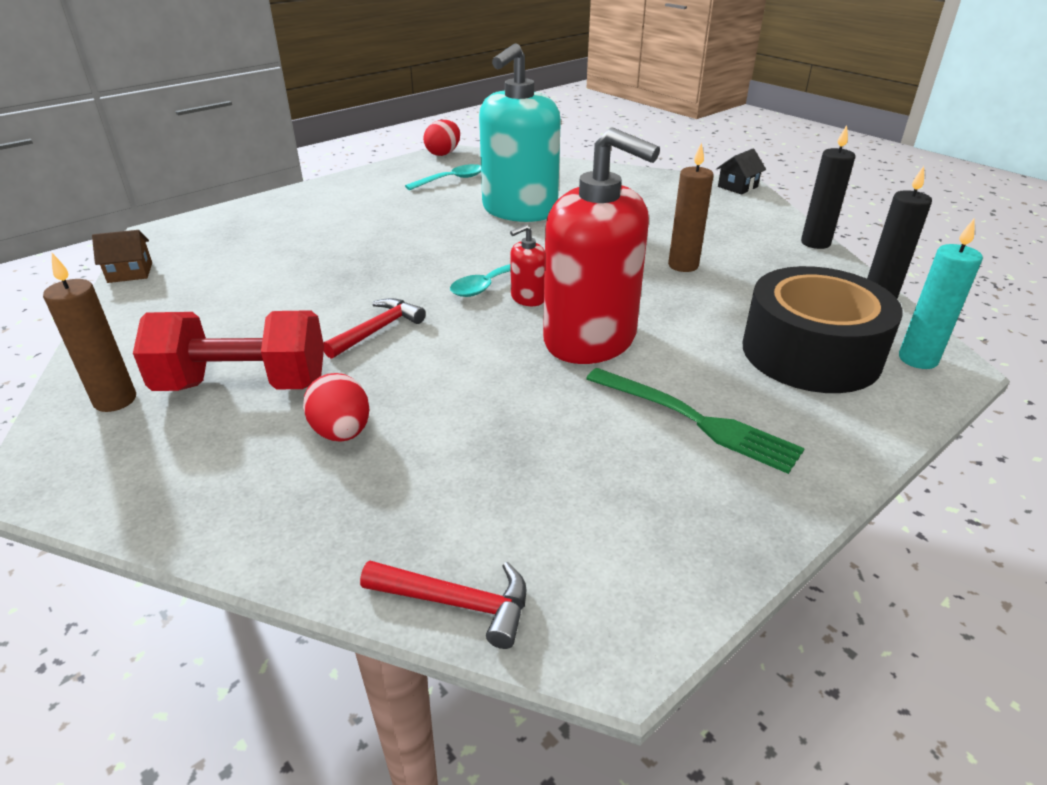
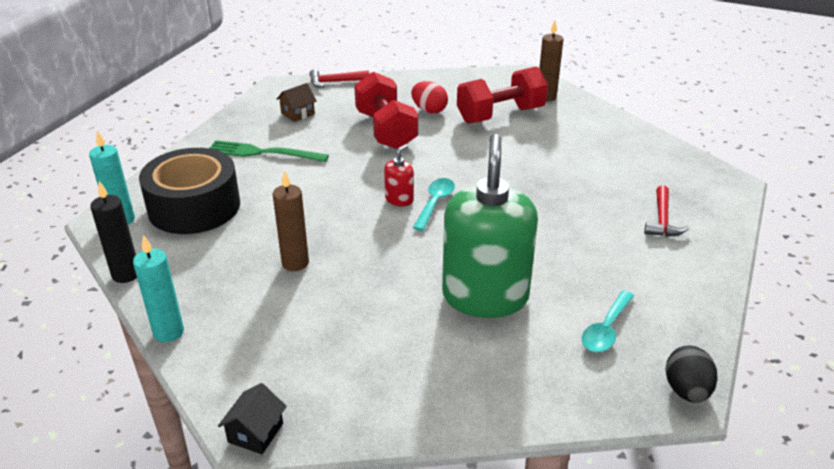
camera: 155 degrees right, 0 degrees up
brown house [92,230,152,283] -> brown house moved to [277,83,317,122]
red hammer [323,298,426,359] -> red hammer moved to [644,185,689,237]
red egg [423,120,460,156] -> black egg [665,345,718,403]
turquoise soap dispenser [479,43,561,222] -> green soap dispenser [442,134,538,318]
red soap dispenser [543,127,660,364] -> none
black candle [801,125,855,249] -> turquoise candle [133,235,184,342]
none -> red dumbbell [354,72,418,149]

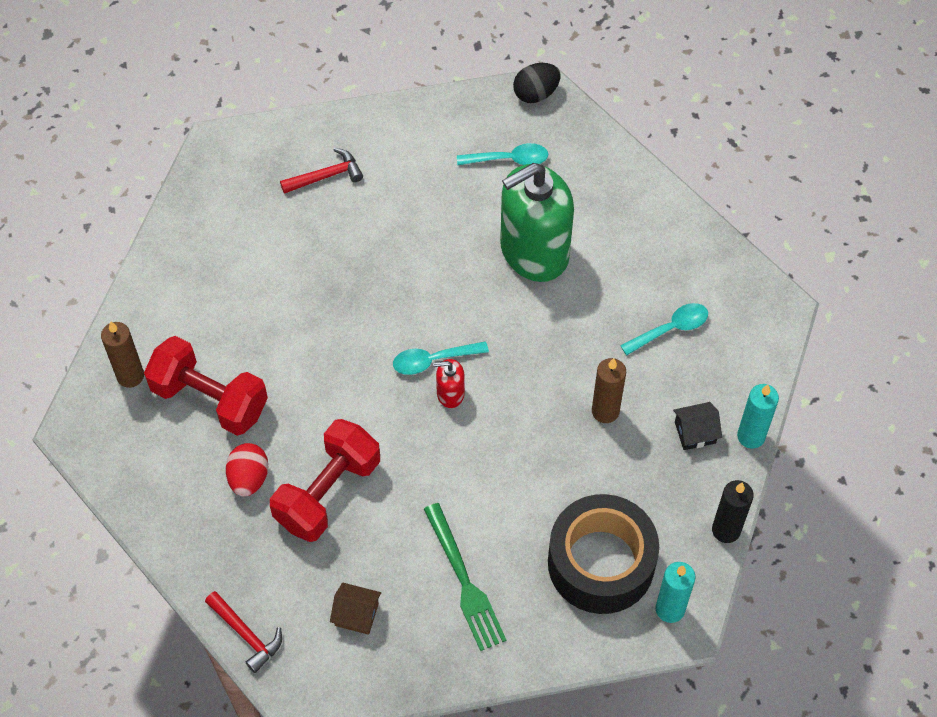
camera: 125 degrees left, 25 degrees up
black house [218,383,287,454] -> black house moved to [673,402,722,450]
none -> turquoise spoon [620,303,708,355]

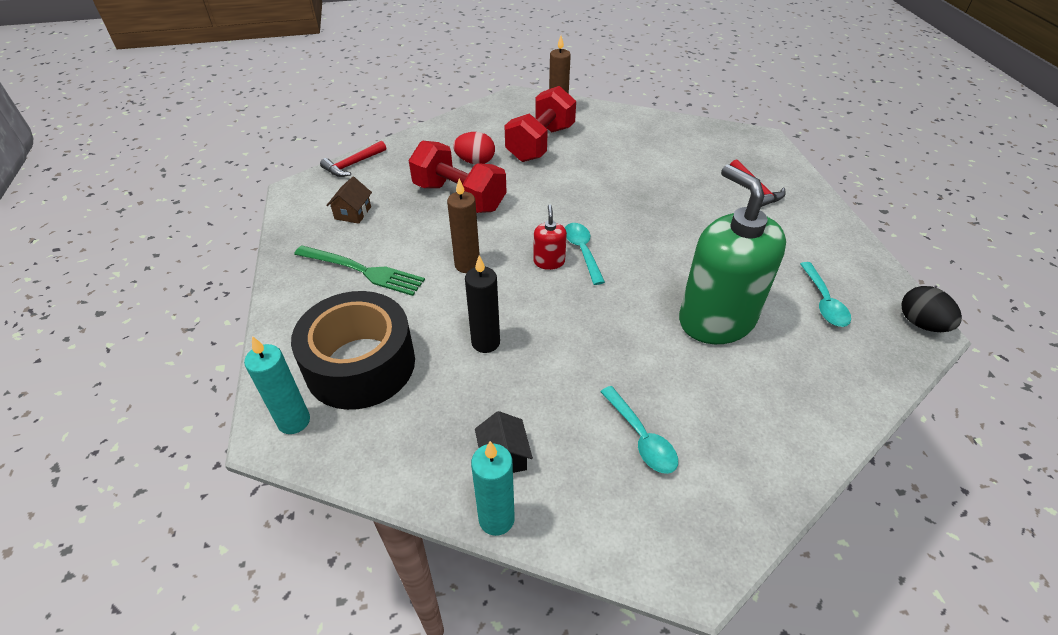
camera: 90 degrees right, 15 degrees down
green fork [424,503,506,651] -> green fork turned 135 degrees counterclockwise [294,245,425,296]
brown candle [592,358,626,423] -> brown candle moved to [447,179,480,273]
black candle [712,480,754,543] -> black candle moved to [465,255,500,353]

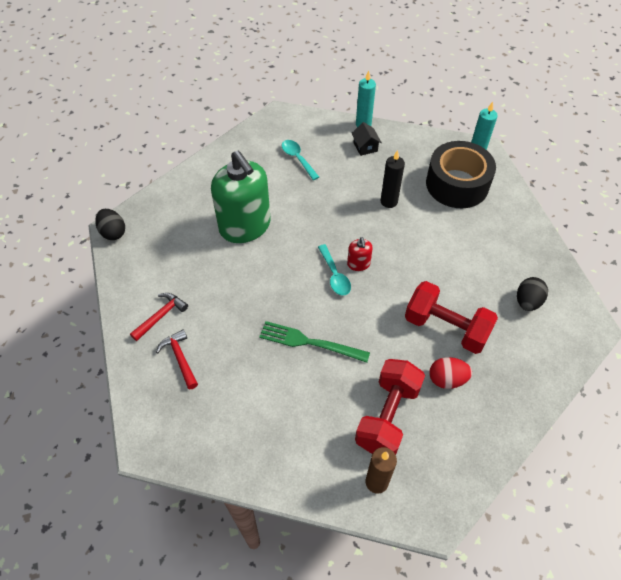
camera: 175 degrees right, 10 degrees up
green fork [294,245,425,296] -> green fork moved to [259,321,370,363]
red hammer [320,141,386,177] -> red hammer moved to [130,293,188,341]
brown house [326,177,372,224] -> black egg [517,277,548,311]
brown candle [447,179,480,273] -> none
turquoise spoon [800,262,851,327] -> none

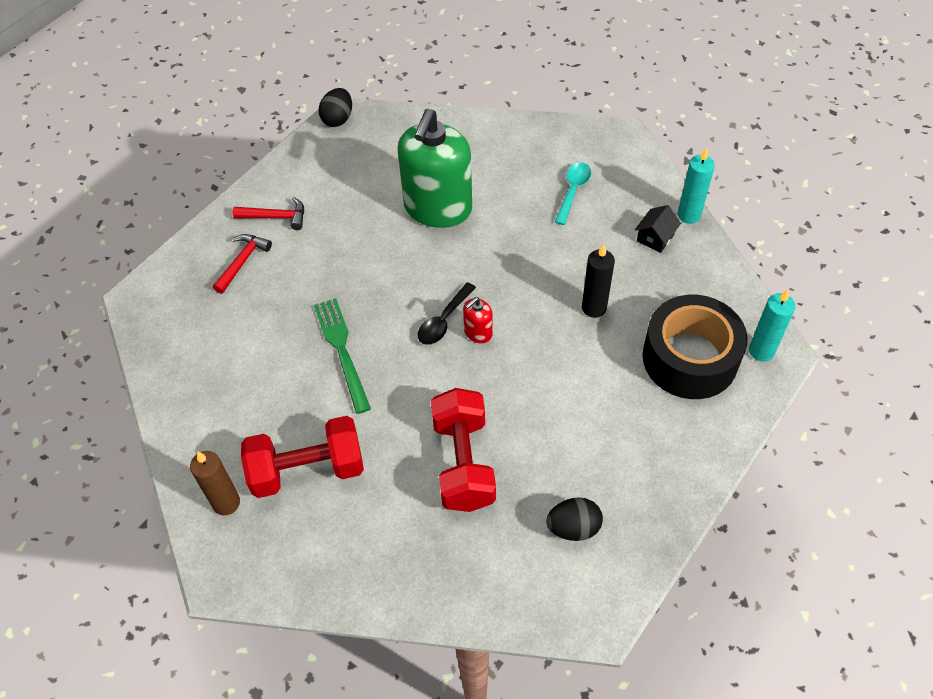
camera: 55 degrees right, 0 degrees up
turquoise spoon [318,244,351,296] -> black spoon [418,282,476,345]
red egg [429,357,472,389] -> none

